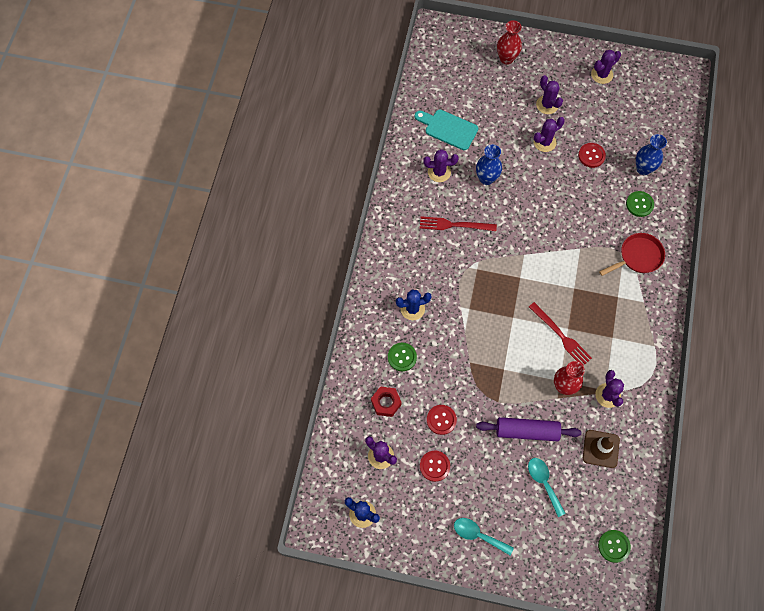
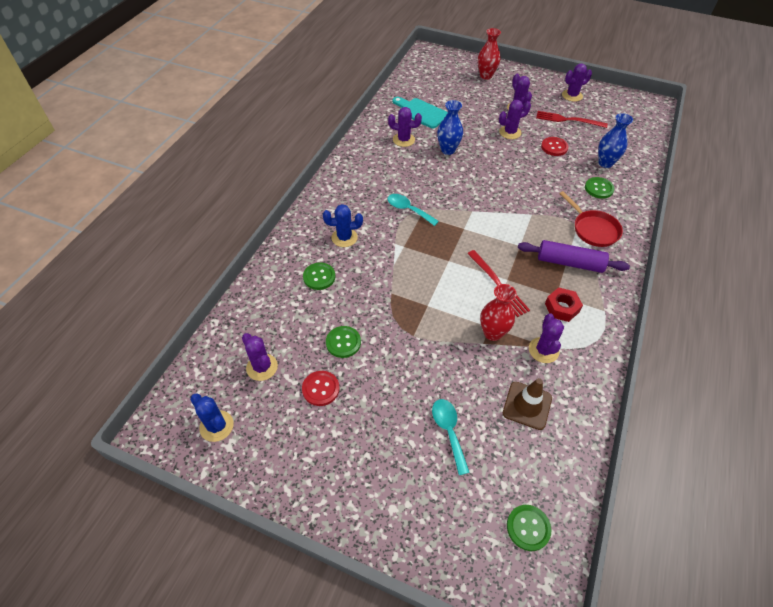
camera: 10 degrees right, 15 degrees down
red nut [371,386,402,417] -> red nut moved to [545,287,583,322]
red fork [420,216,497,231] -> red fork moved to [536,111,608,128]
red button [427,405,457,435] -> green button [326,326,361,358]
turquoise spoon [454,518,514,556] -> turquoise spoon moved to [387,194,439,226]
purple rolling pin [476,417,581,441] -> purple rolling pin moved to [518,240,630,273]
red pan [599,233,665,276] -> red pan turned 75 degrees clockwise [559,191,623,247]

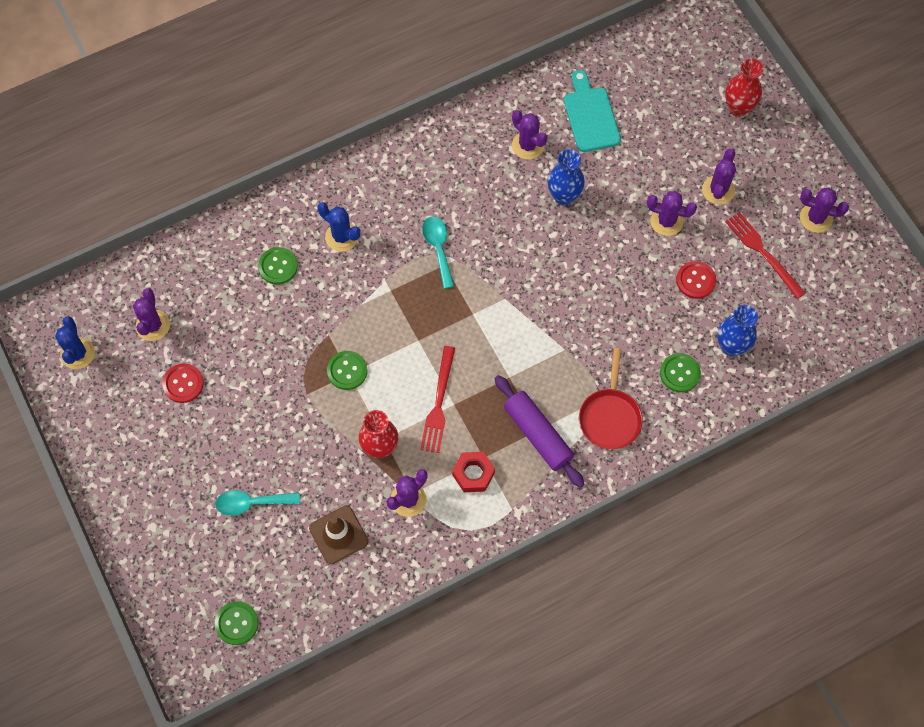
camera: 40 degrees right, 15 degrees up
green button [326,326,361,358] -> green button moved to [327,351,367,390]
turquoise spoon [432,399,470,475] -> turquoise spoon turned 120 degrees counterclockwise [215,490,300,516]

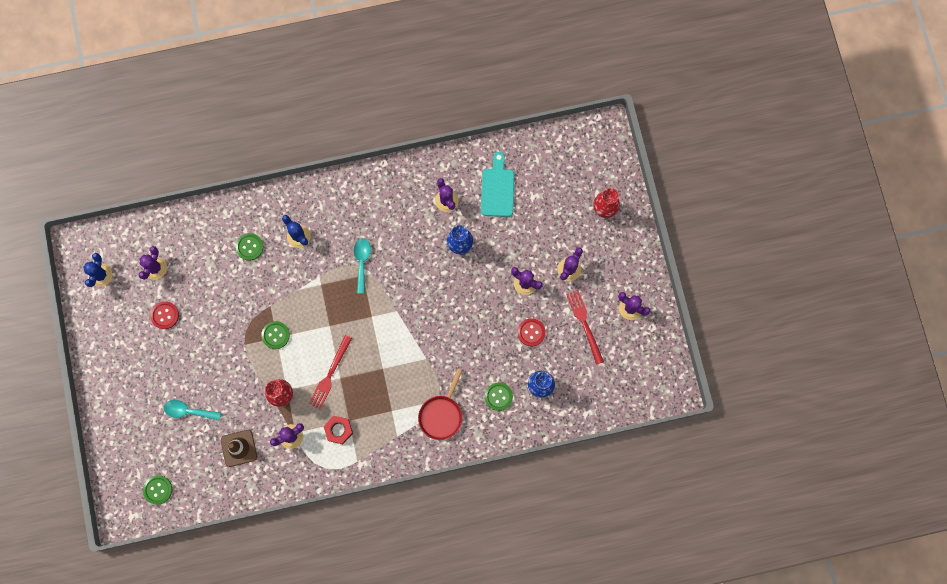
camera: 15 degrees right, 10 degrees up
purple rolling pin [494,375,584,488] -> none

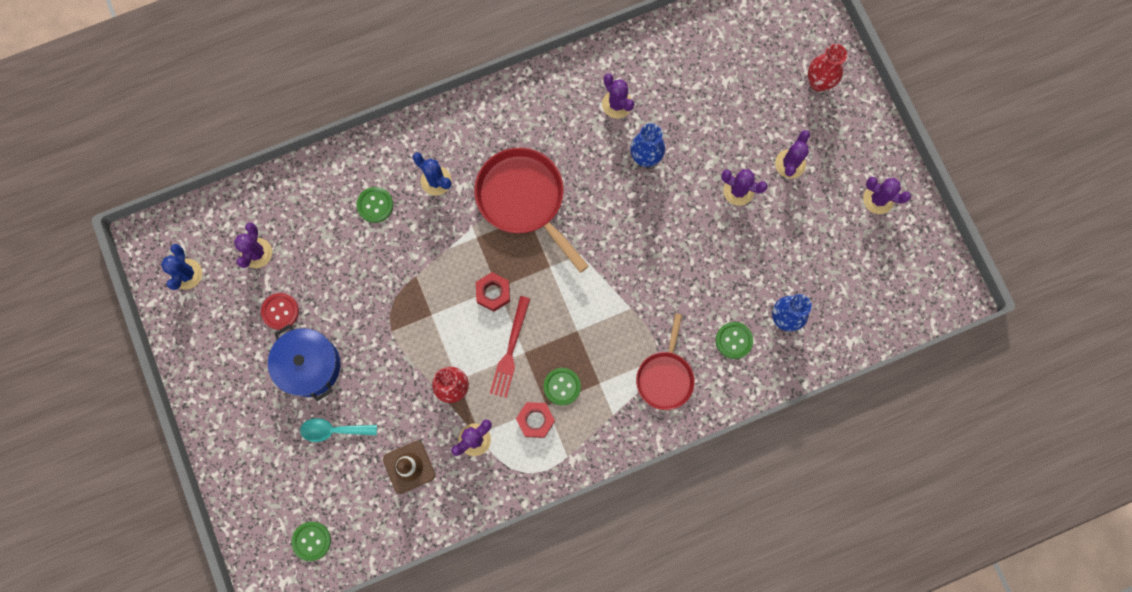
camera: 10 degrees left, 0 degrees up
green button [261,321,290,349] -> green button moved to [544,368,581,406]
turquoise spoon [354,238,371,293] -> red pan [474,148,589,273]
turquoise cutting board [481,152,514,217] -> none
red button [518,318,546,346] -> none
red fork [566,290,604,365] -> none
none -> blue pot [268,324,341,401]
none -> red nut [476,272,510,312]

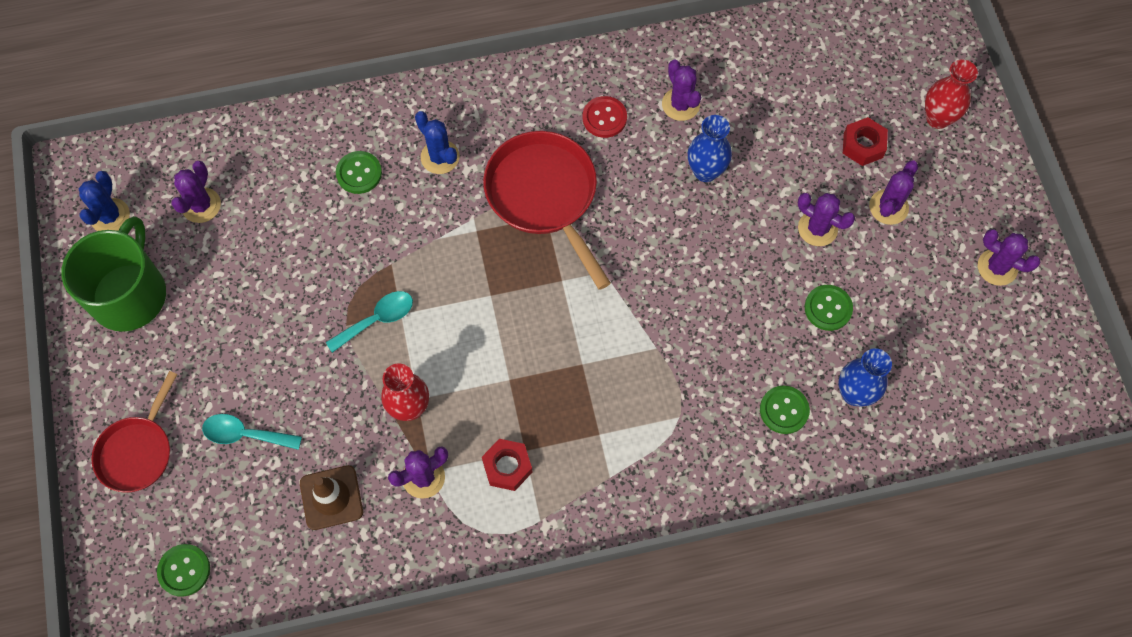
camera: 10 degrees right, 10 degrees down
red button [261,293,299,330] -> red button moved to [583,96,627,138]
blue pot [268,324,341,401] -> none
red nut [476,272,510,312] -> red nut moved to [843,117,888,166]
red fork [490,296,530,398] -> none
green button [544,368,581,406] -> green button moved to [805,285,853,331]
red pan [636,313,695,410] -> red pan moved to [91,371,177,493]
none -> green mug [61,216,166,332]
none -> turquoise spoon [326,291,413,353]

